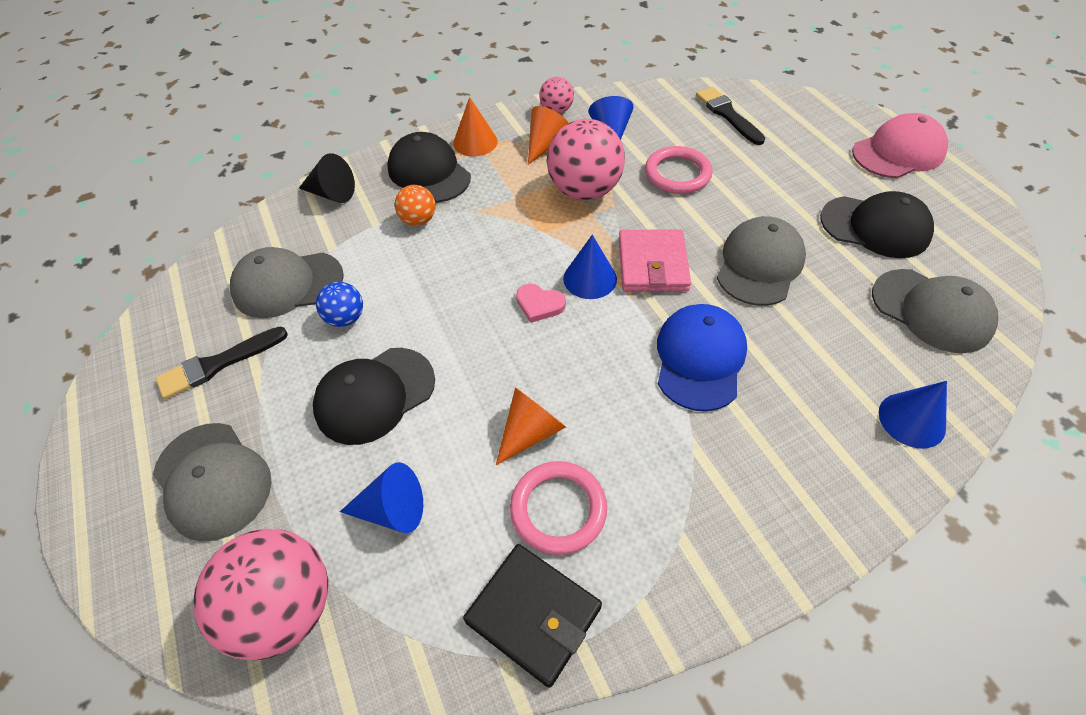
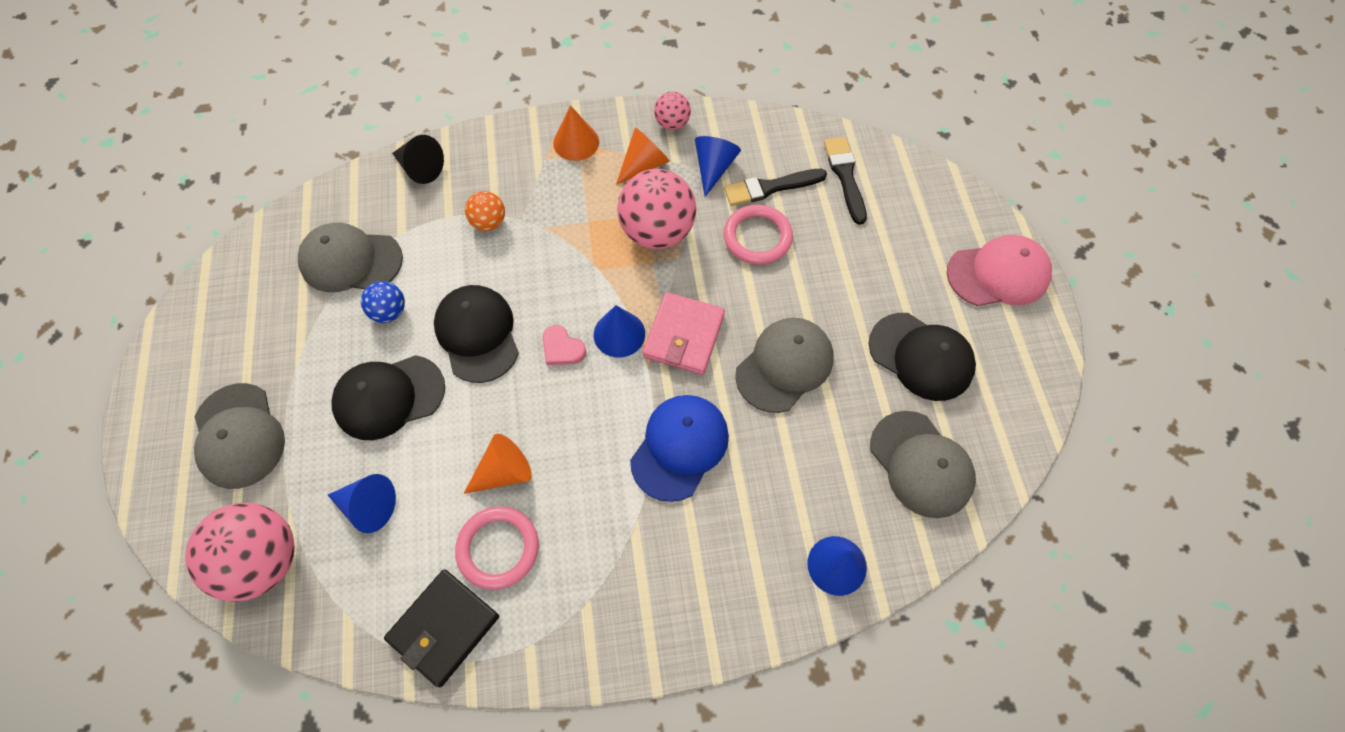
camera: 15 degrees right, 10 degrees up
black brush [155,327,288,399] -> black brush moved to [724,169,827,206]
black cap [387,132,471,203] -> black cap moved to [434,285,519,383]
black wallet [463,544,602,688] -> black wallet turned 75 degrees clockwise [384,569,499,687]

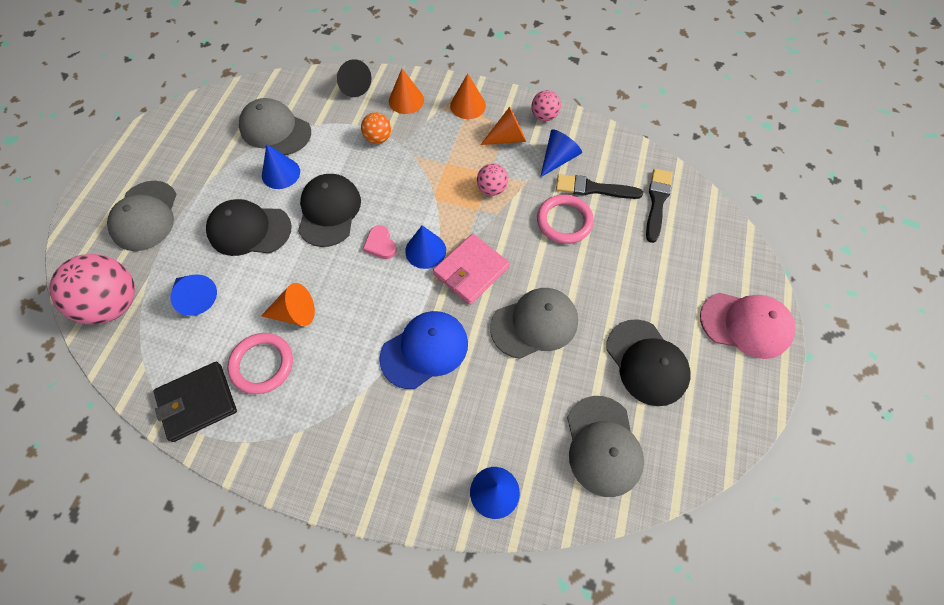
camera: 25 degrees right, 0 degrees up
blue ball [361,281,405,323] -> blue cone [262,144,300,189]
pink ball [617,169,696,249] -> pink ball [477,163,508,196], size x0.51
none -> orange cone [389,69,424,114]

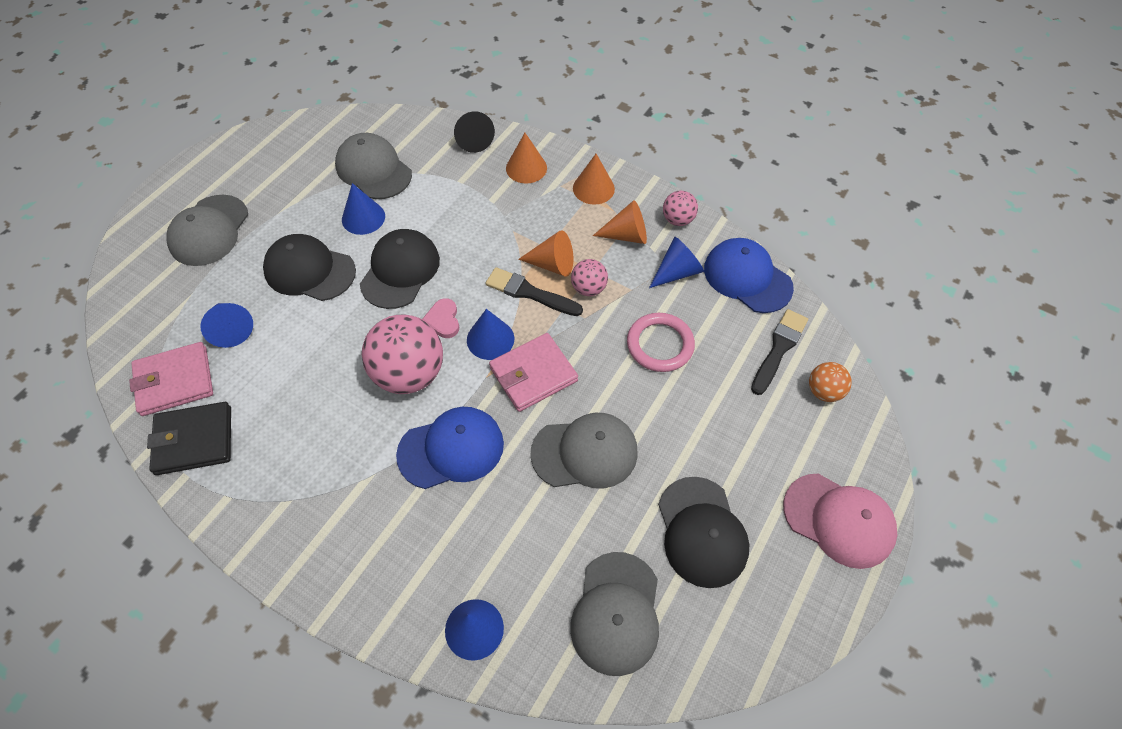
camera: 15 degrees right, 5 degrees down
pink ball [50,254,135,325] -> pink ball moved to [362,315,443,394]
pink ring [227,333,293,394] -> none
orange cone [261,283,315,326] -> orange cone moved to [518,230,573,277]
orange ball [361,112,391,144] -> orange ball moved to [809,362,852,402]
black brush [556,174,643,199] -> black brush moved to [486,267,583,316]
none -> pink wallet [129,342,213,416]
none -> blue cap [704,238,794,313]

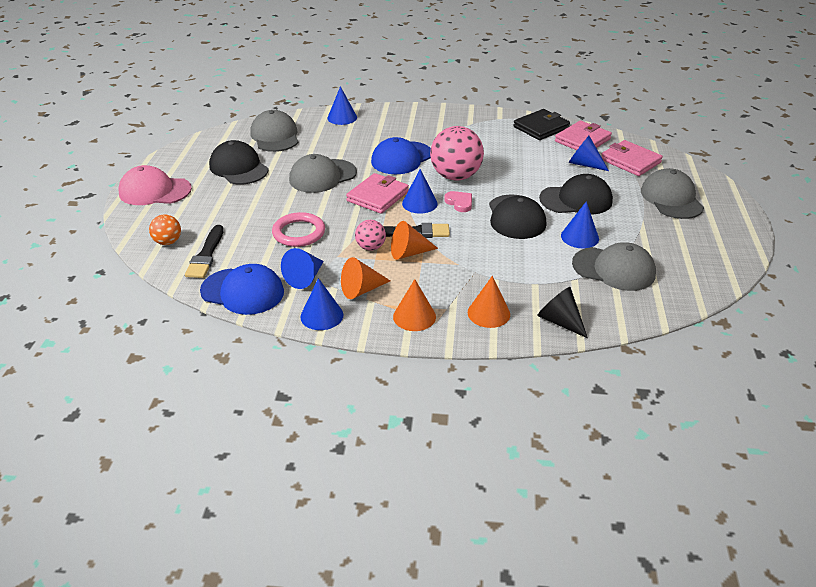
camera: 155 degrees right, 20 degrees down
pink ball [663,191,698,226] -> blue cone [300,278,343,330]
none -> pink wallet [602,140,663,176]

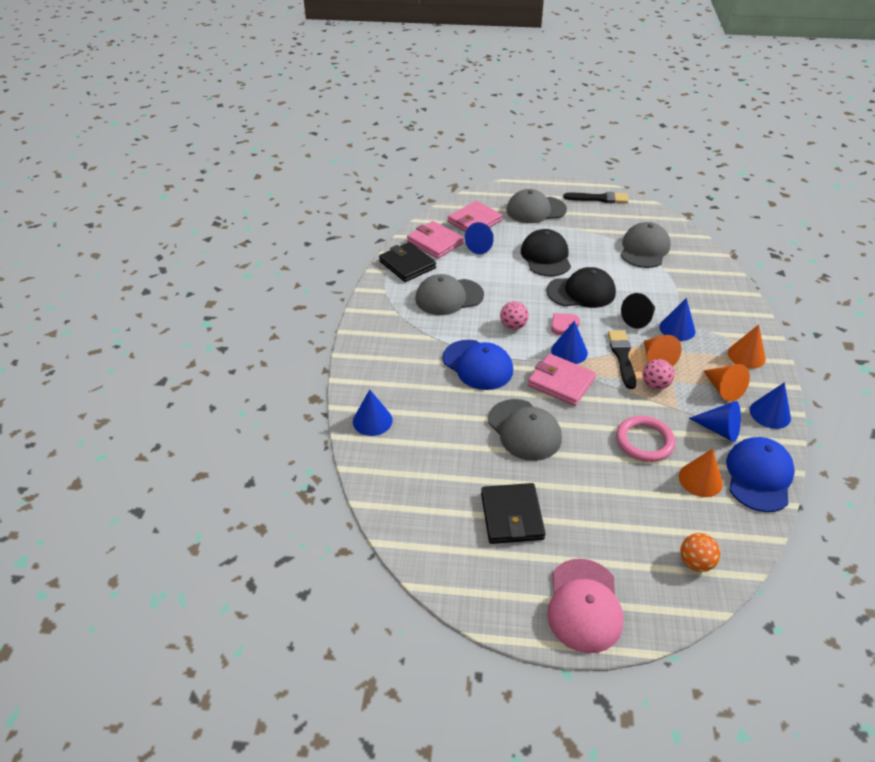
camera: 90 degrees left, 5 degrees up
black brush [185,225,224,278] -> black brush moved to [563,192,628,203]
black cap [209,140,269,184] -> black wallet [481,483,545,544]
grey cap [251,110,298,152] -> grey cap moved to [415,274,484,315]
pink ball [430,126,484,180] -> pink ball [500,301,529,330], size x0.51
orange cone [468,276,510,328] -> orange cone moved to [679,449,723,497]
black cone [537,287,588,338] -> black cone moved to [621,293,655,329]
blue cone [561,201,599,249] -> blue cone moved to [659,298,695,341]

